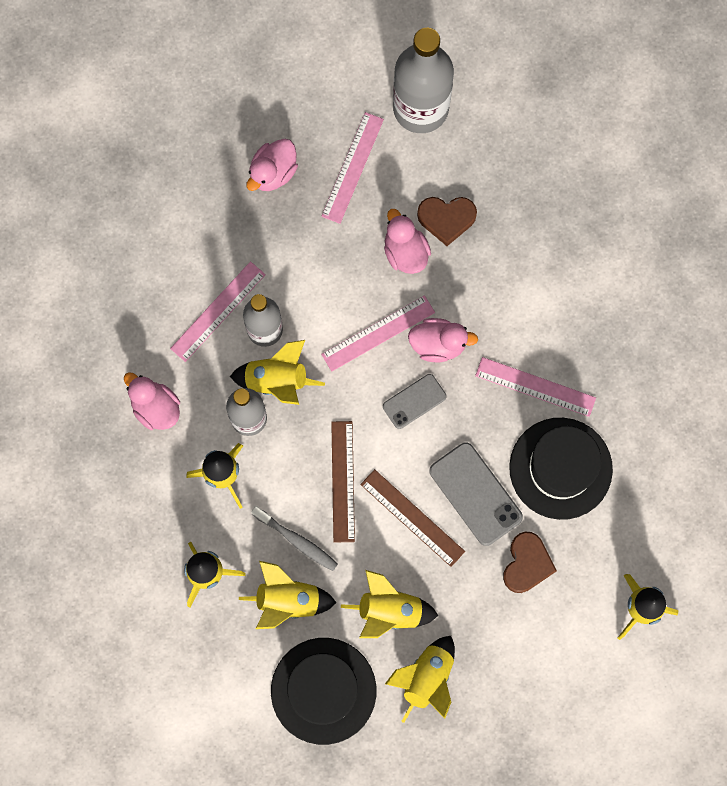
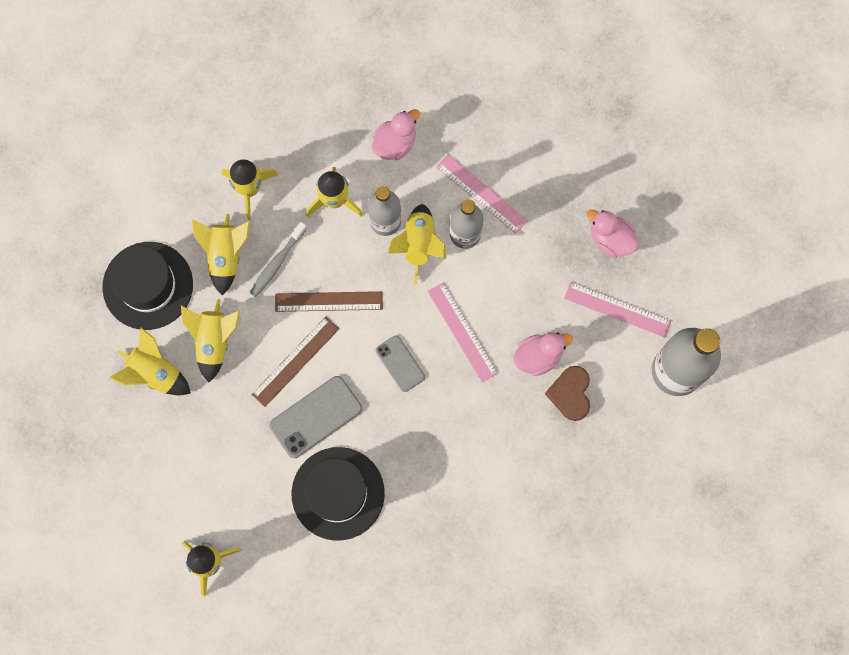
camera: 90 degrees right, 0 degrees up
pink duck [408,318,478,362] -> none
pink ruler [475,357,596,417] -> none
brown heart [503,532,557,593] -> none

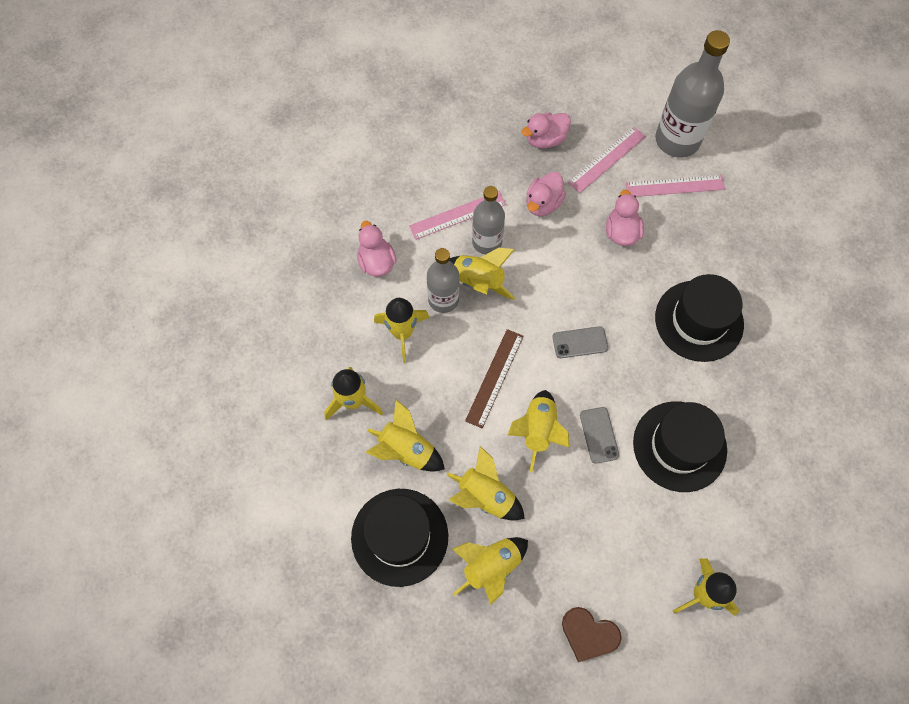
camera: 65 degrees left, 10 degrees down
grey toothbrush [250,222,307,297] -> none
brown ruler [251,317,339,407] -> yellow rocket [508,390,569,472]
grey phone [269,376,362,458] -> grey phone [580,407,619,463], size x0.62
pink ruler [428,282,498,383] -> pink ruler moved to [626,175,725,197]
brown heart [545,366,590,421] -> brown heart moved to [562,607,622,662]
none -> pink duck [526,172,566,216]
none -> black hat [655,274,744,362]

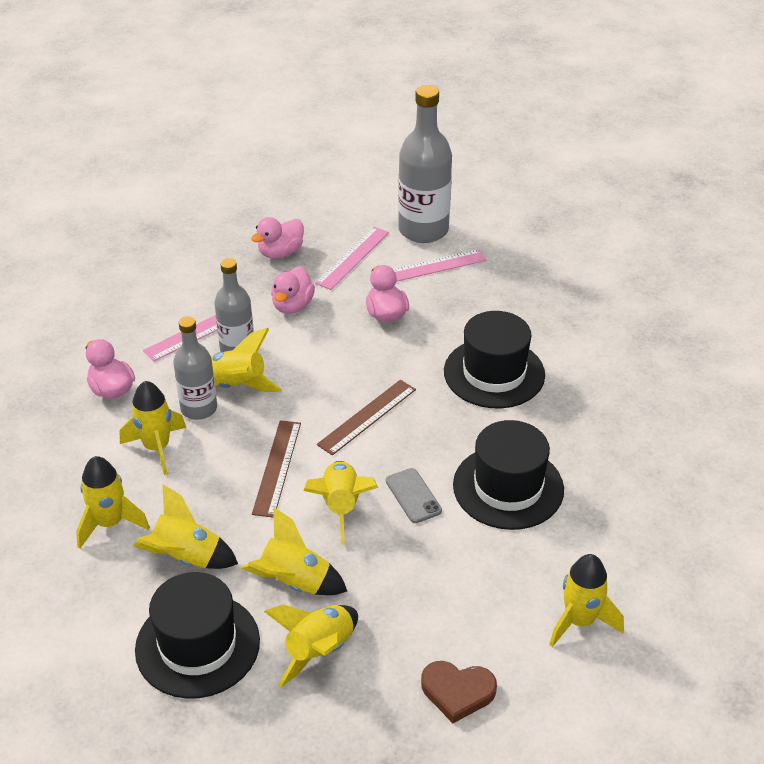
camera: 15 degrees left, 25 degrees down
grey phone [552,326,608,358] -> brown ruler [317,380,416,455]

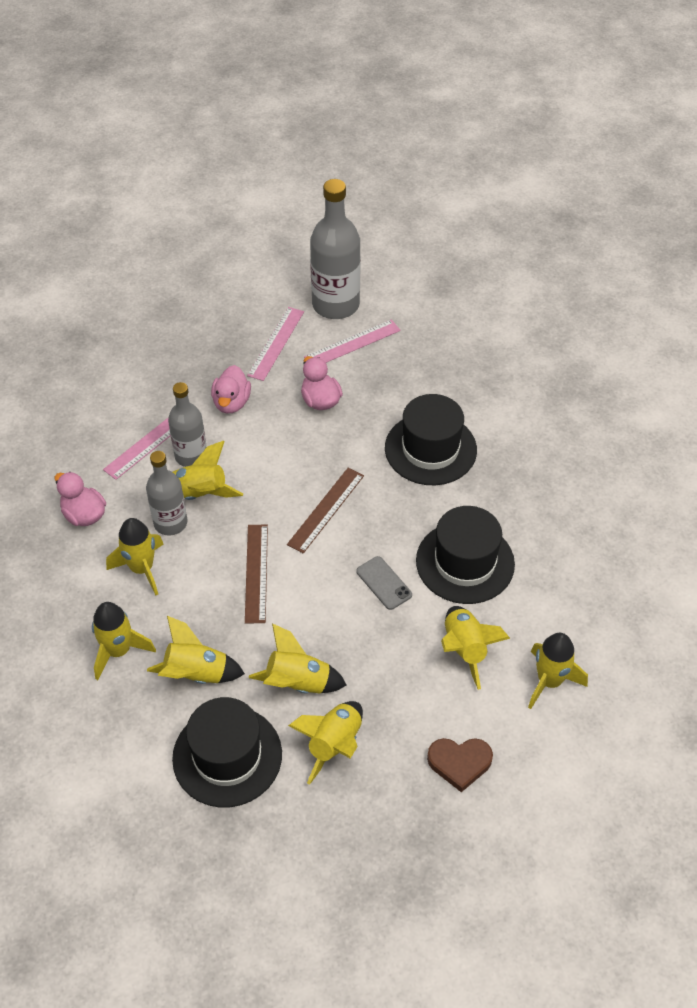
camera: 10 degrees left, 10 degrees up
pink duck [251,217,304,259] -> none
yellow rocket [303,461,378,544] -> yellow rocket moved to [441,606,510,690]

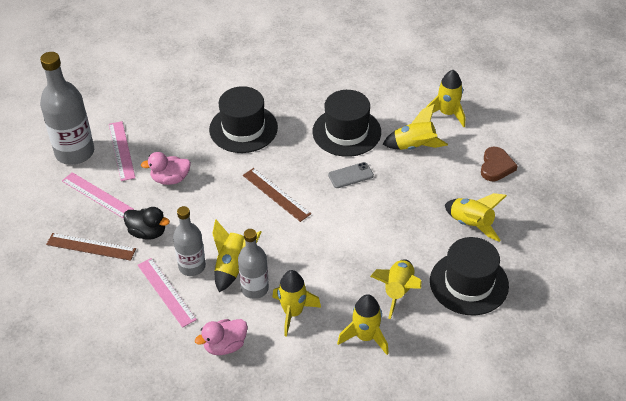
camera: 75 degrees left, 5 degrees down
pink duck [211,365,251,414] -> black duck [123,207,170,240]
brown ruler [245,525,268,624] -> brown ruler moved to [46,233,136,261]
yellow rocket [249,623,346,694] -> none

